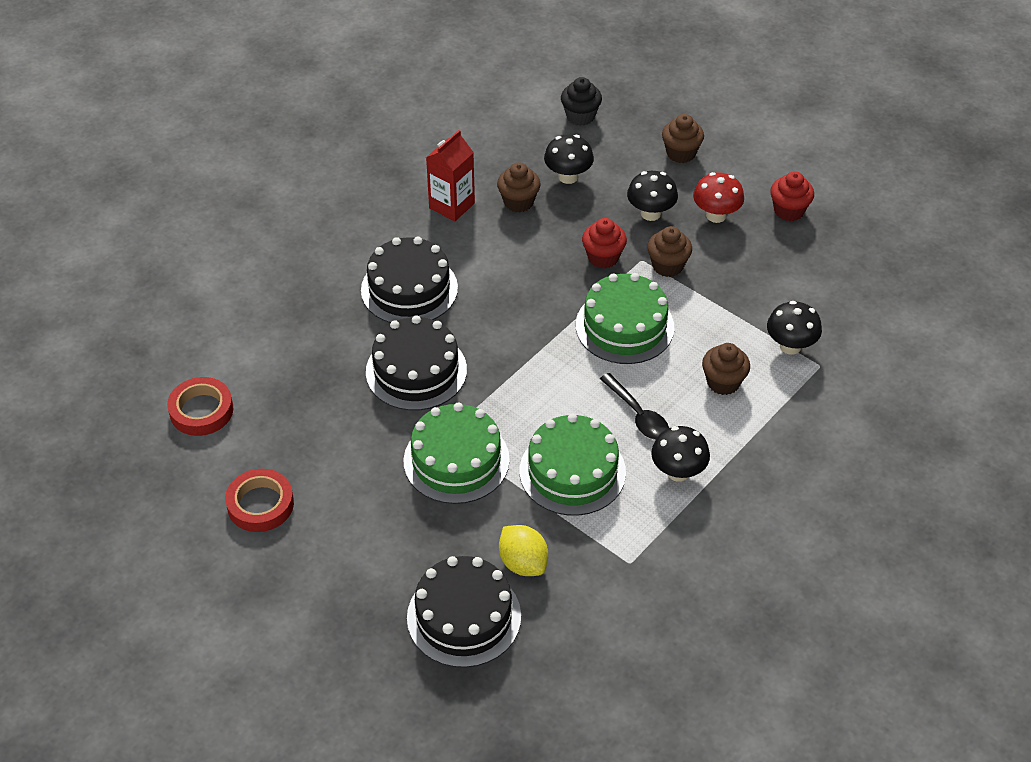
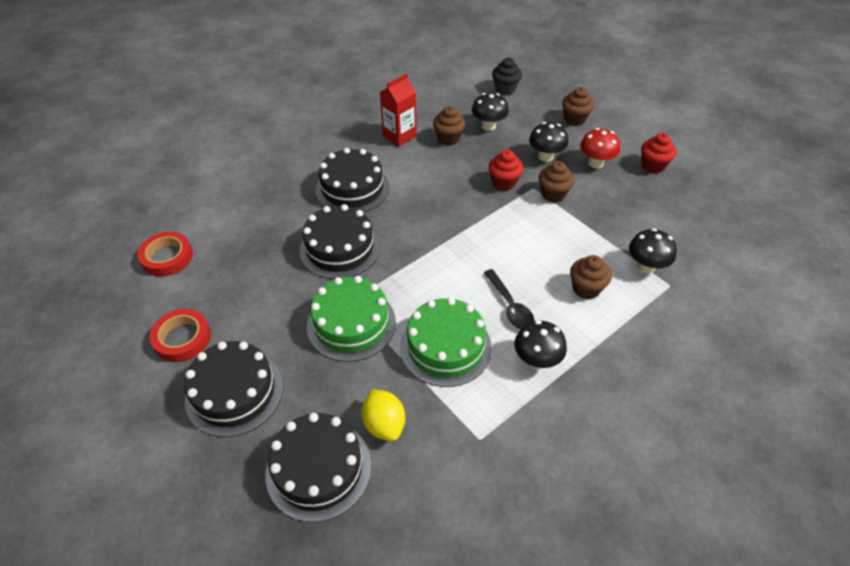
camera: 10 degrees right, 0 degrees up
green cake [576,273,674,364] -> none
none -> black cake [184,341,283,437]

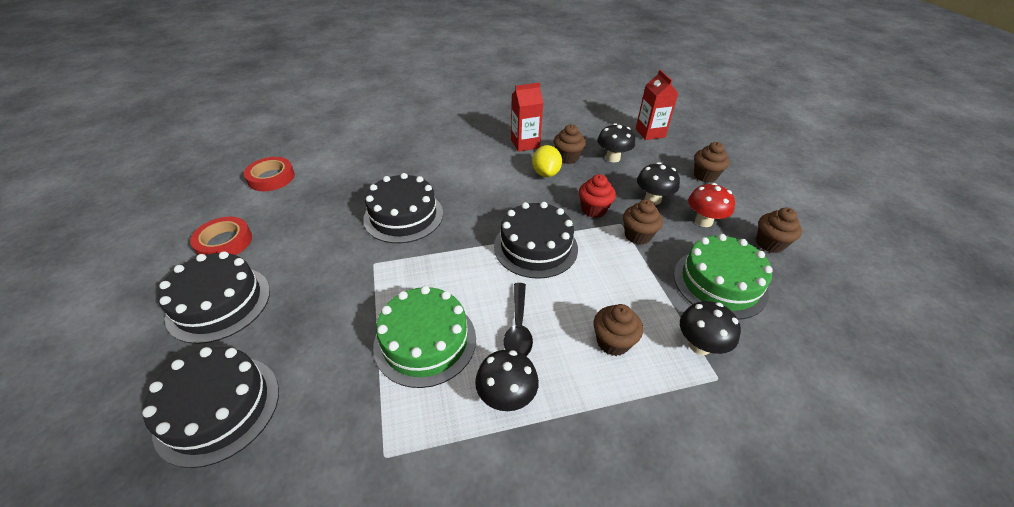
camera: 25 degrees right, 5 degrees down
green cake [307,276,396,362] -> green cake moved to [674,234,773,320]
black cake [315,148,389,213] -> black cake moved to [494,202,578,279]
yellow lemon [362,389,405,441] -> yellow lemon moved to [532,145,562,177]
black cupcake [492,58,522,95] -> red carton [636,70,678,140]
red cupcake [641,133,676,173] -> brown cupcake [756,207,802,253]

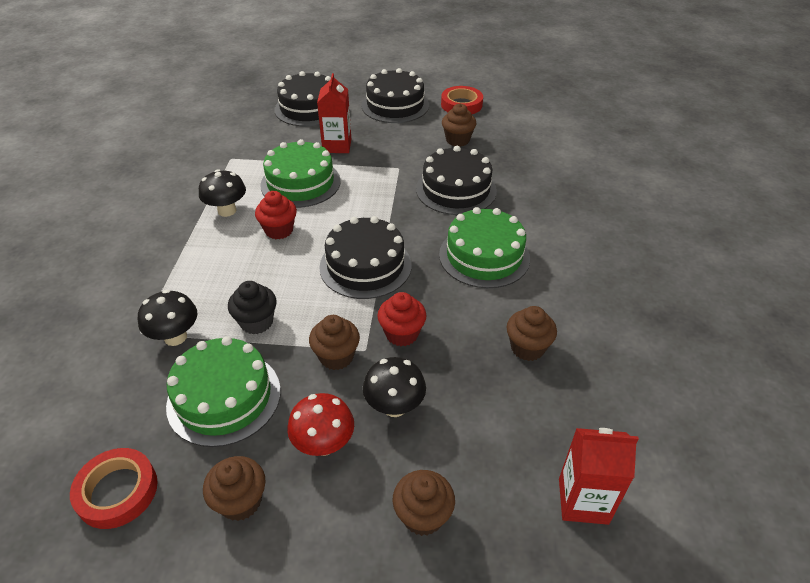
camera: 110 degrees right, 0 degrees up
red tape [244,157,295,191] -> red tape moved to [70,448,158,529]
black spoon [504,283,533,356] -> red cupcake [255,191,297,239]
red carton [511,82,543,152] -> red carton moved to [317,73,351,153]
yellow lemon [532,145,562,177] -> none
brown cupcake [593,304,643,356] -> brown cupcake moved to [442,103,476,147]
black mushroom [597,123,635,162] -> none
none -> black cupcake [228,281,277,334]
none -> green cake [439,207,530,288]

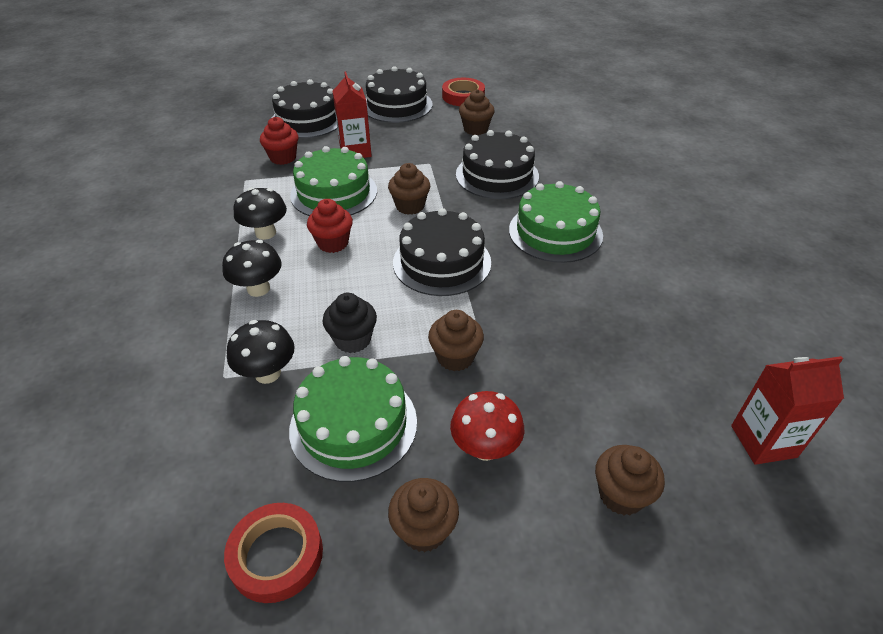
camera: 15 degrees left, 0 degrees up
black mushroom [363,357,426,417] -> black mushroom moved to [222,240,282,297]
red cupcake [377,292,427,346] -> red cupcake moved to [260,117,298,165]
brown cupcake [507,306,557,361] -> brown cupcake moved to [388,163,430,215]

